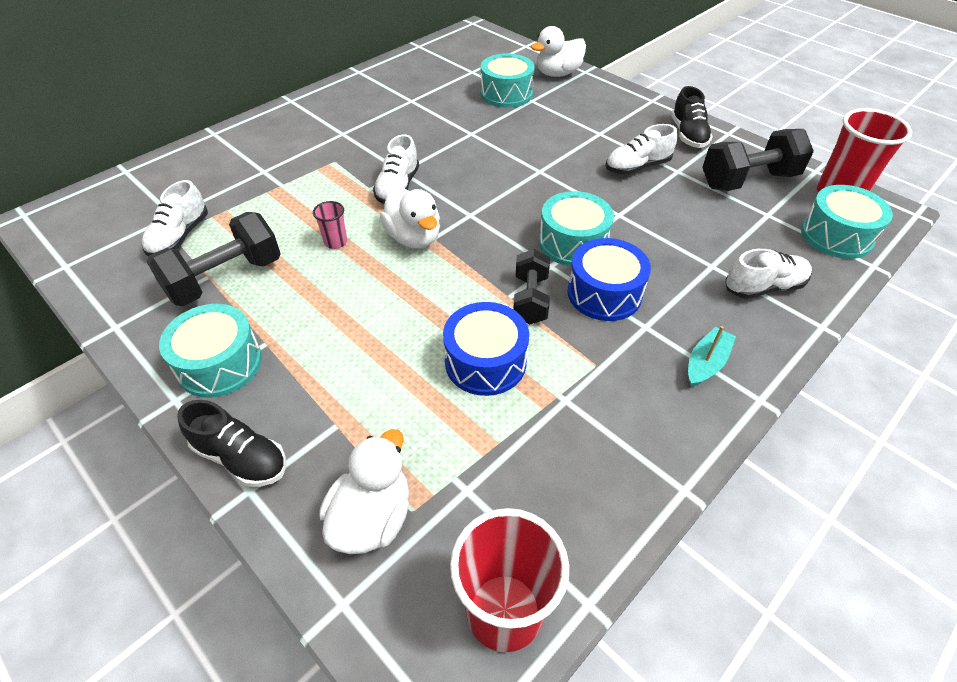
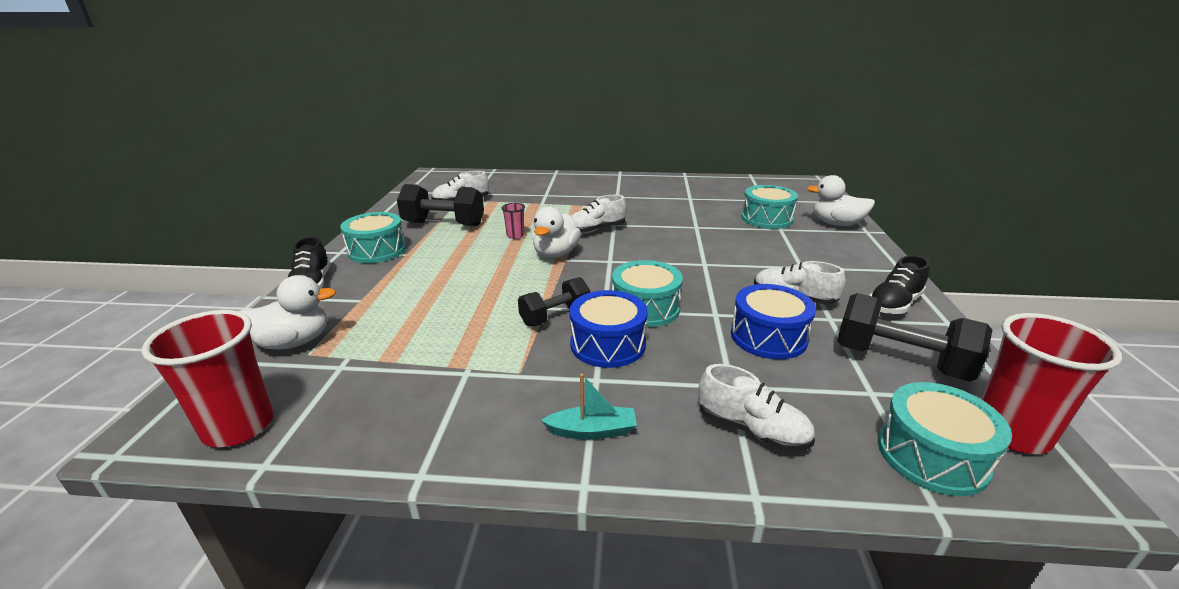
camera: 50 degrees right, 20 degrees down
blue drum [443,302,529,396] -> blue drum moved to [731,284,816,359]

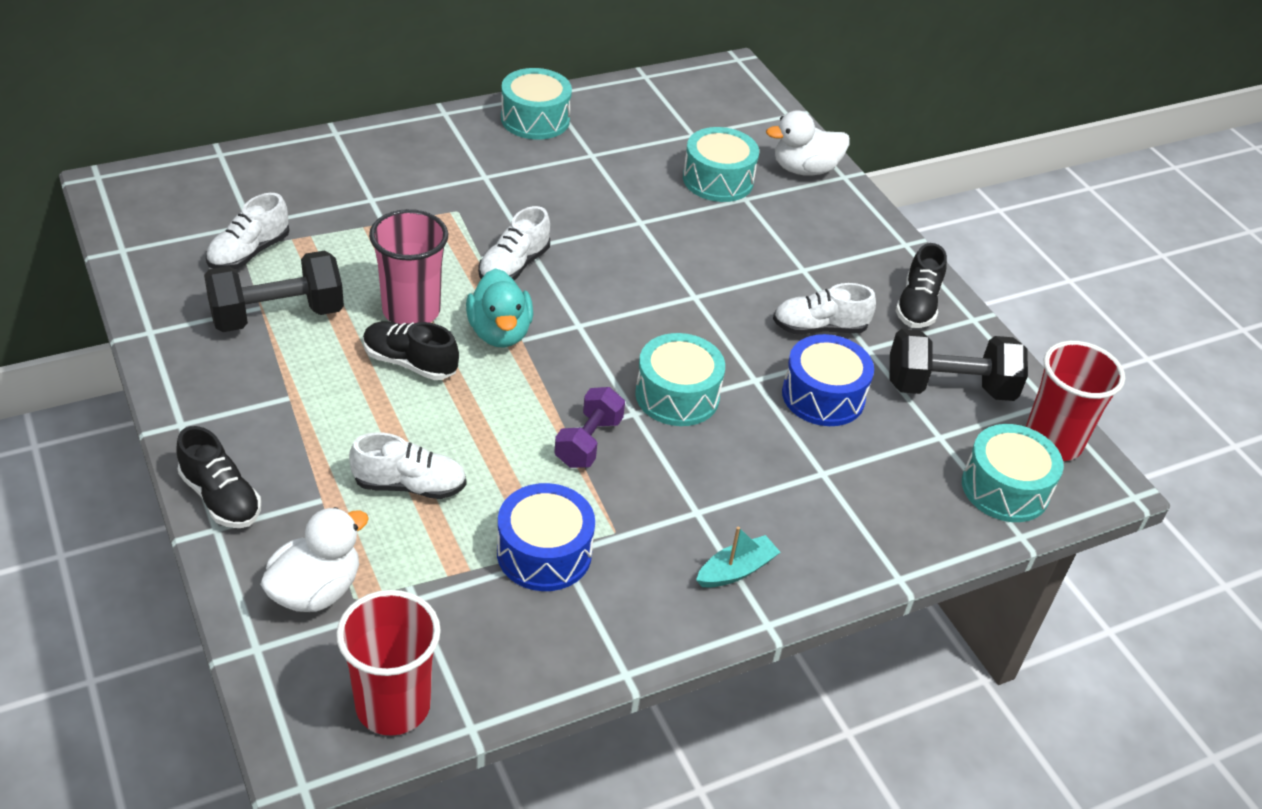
camera: 35 degrees left, 15 degrees up
turquoise drum [340,212,406,263] -> turquoise drum moved to [501,68,572,140]
pink cup [501,203,525,239] -> pink cup [369,209,448,324], size x2.10
black dumbbell [518,277,590,327] -> purple dumbbell [554,387,625,468]
white duck [532,207,581,258] -> turquoise duck [466,268,533,348]
blue drum [569,290,648,368] -> blue drum moved to [497,483,595,591]
white shoe [698,364,815,451] -> white shoe moved to [349,432,466,499]
none -> black shoe [363,321,459,380]

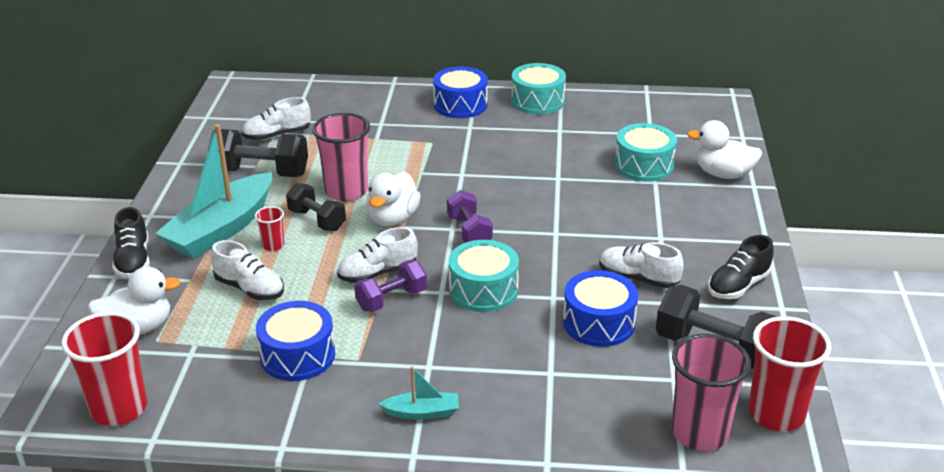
camera: 35 degrees right, 10 degrees down
black shoe [363,321,459,380] -> black dumbbell [286,183,346,231]
turquoise duck [466,268,533,348] -> white duck [366,171,421,226]
white shoe [478,206,550,280] -> white shoe moved to [337,227,418,283]
turquoise drum [962,424,1064,522] -> pink cup [671,334,751,451]
none -> turquoise boat [155,124,272,259]
none -> red cup [255,206,284,251]
none -> blue drum [433,67,488,118]
none -> purple dumbbell [447,190,493,243]

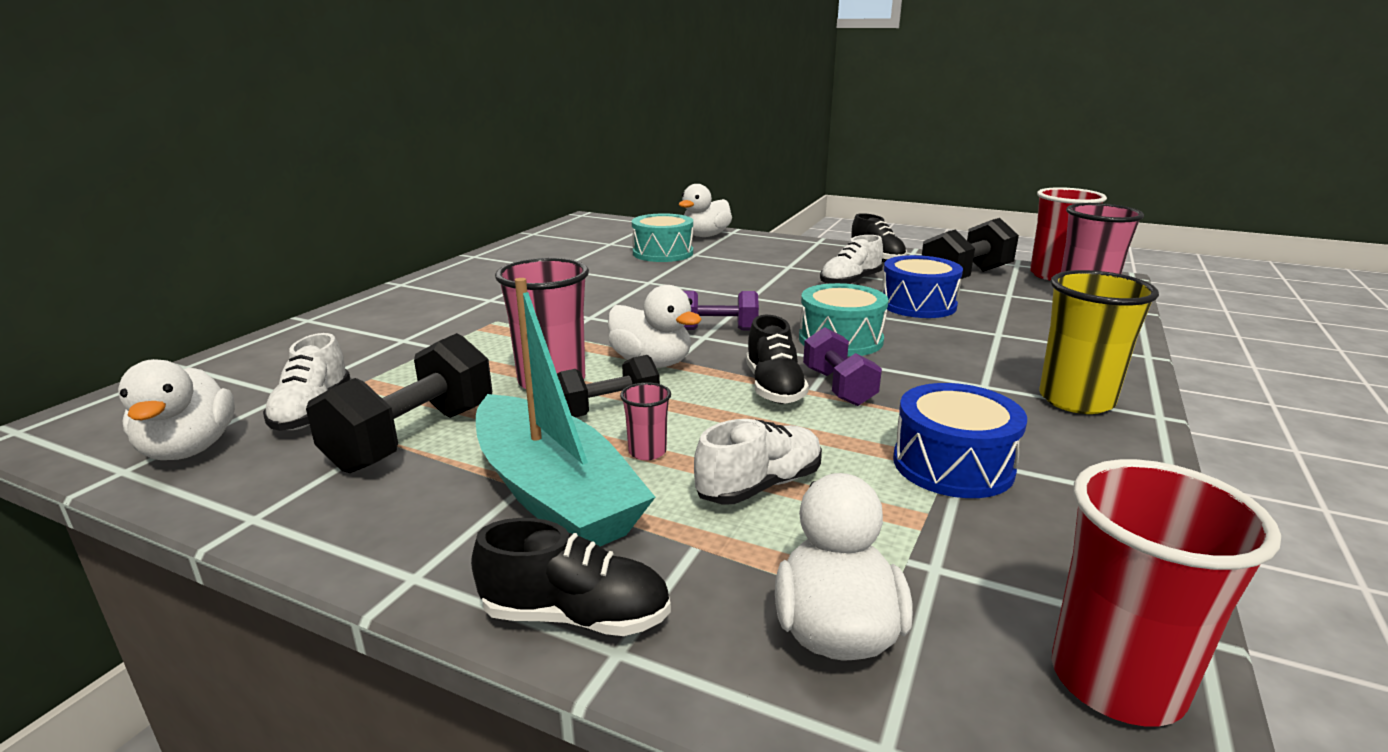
camera: 70 degrees left, 10 degrees down
red cup [255,206,284,251] -> pink cup [620,383,671,460]
white shoe [337,227,418,283] -> black shoe [746,315,809,404]
turquoise boat [379,366,459,420] -> yellow cup [1039,270,1159,414]
blue drum [433,67,488,118] -> none
turquoise drum [511,63,566,114] -> none
none -> white duck [118,359,235,460]

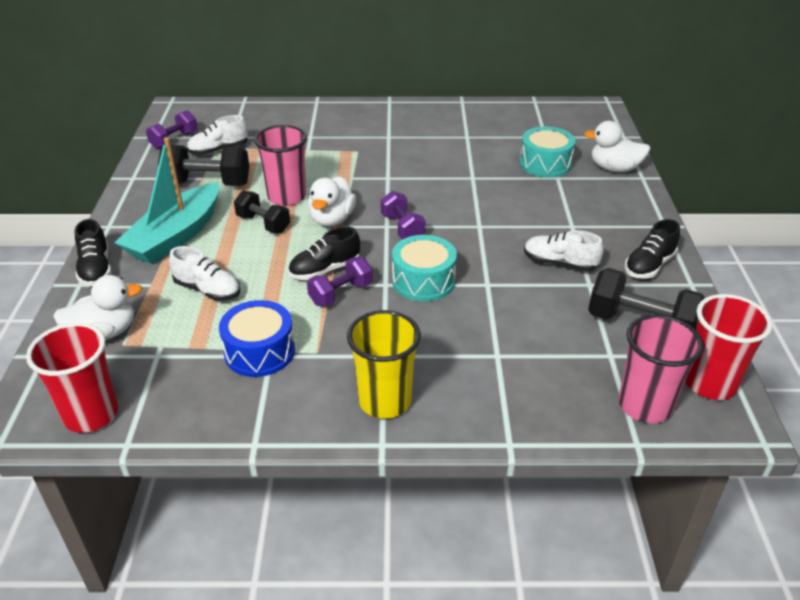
camera: 65 degrees right, 15 degrees up
white duck [118,359,235,460] -> purple dumbbell [146,110,198,149]
pink cup [620,383,671,460] -> none
blue drum [882,255,963,318] -> none

